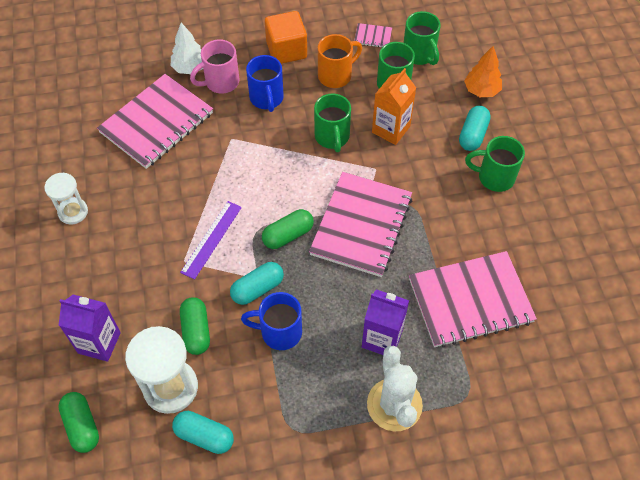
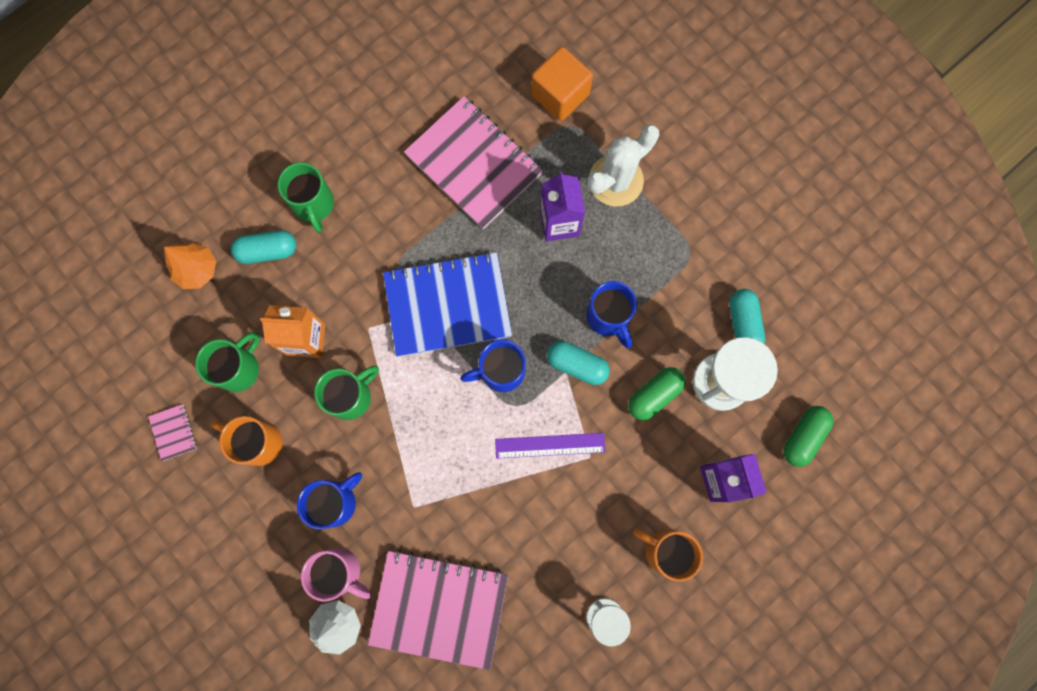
camera: 120 degrees left, 20 degrees up
green capsule [262,209,314,249] -> blue mug [460,339,526,392]
orange cube [265,11,307,64] -> orange cube moved to [531,47,593,121]
pink notebook [309,172,412,277] -> blue notebook [383,252,512,357]
green mug [404,11,441,65] -> none
none -> orange mug [633,529,703,582]

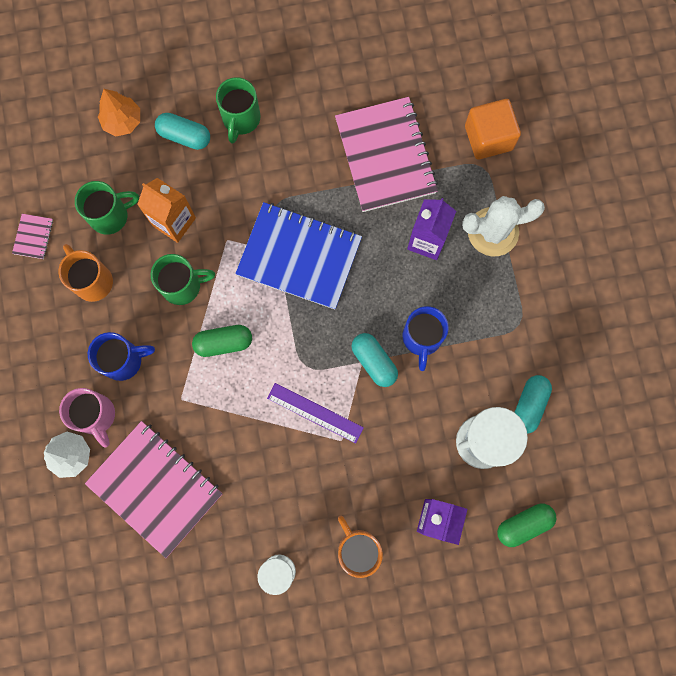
camera: 30 degrees right, 0 degrees up
blue mug [460,339,526,392] -> none
green capsule [628,367,685,421] -> green capsule moved to [192,325,252,357]

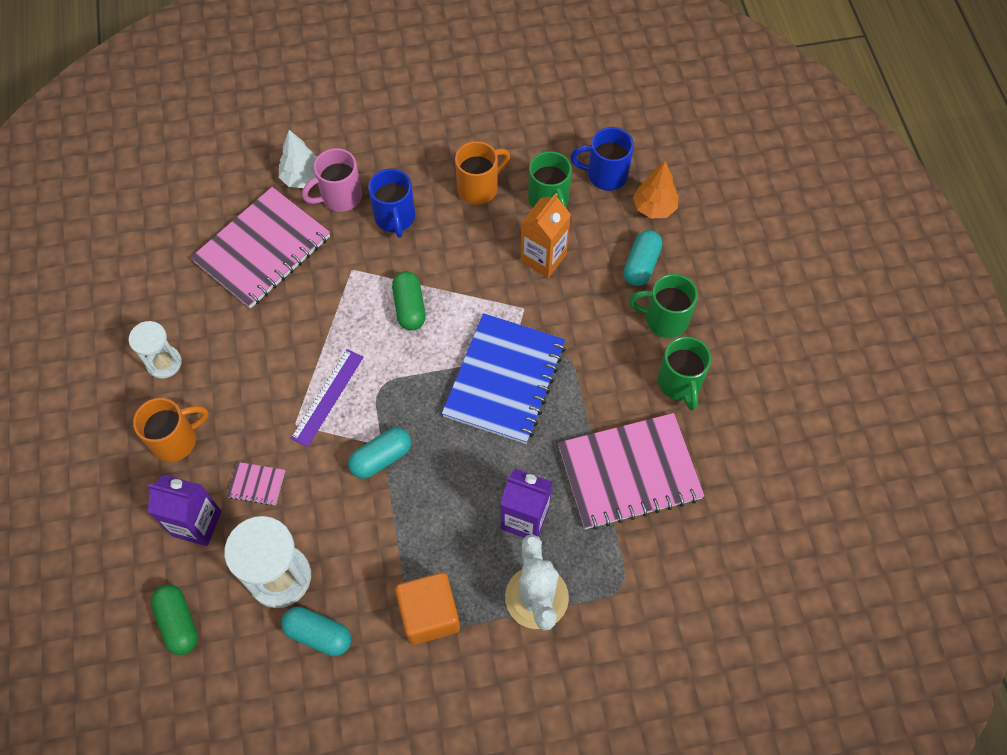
camera: 90 degrees right, 15 degrees down
pink notebook [12,214,53,259] -> pink notebook moved to [227,462,285,506]
green mug [151,254,215,305] -> green mug moved to [658,336,712,411]
blue mug [403,306,449,371] -> blue mug moved to [570,127,634,191]
orange cube [465,99,521,160] -> orange cube moved to [395,572,460,645]

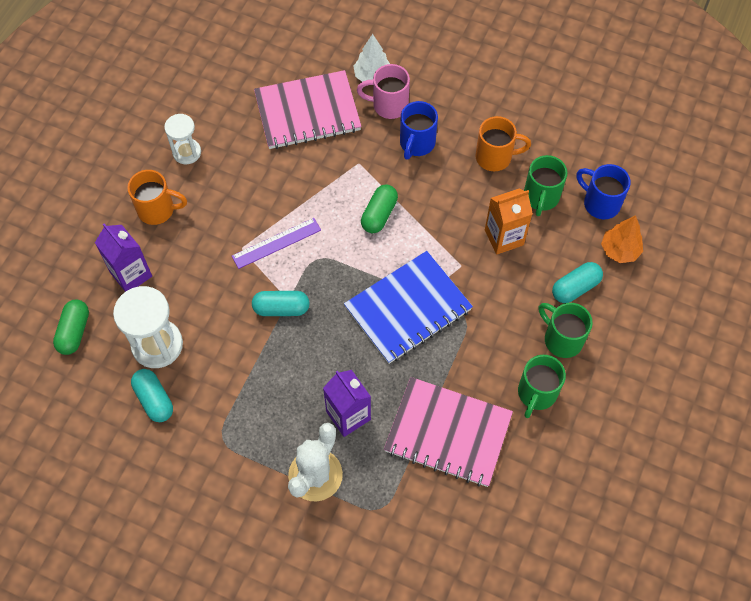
camera: 35 degrees right, 0 degrees up
pink notebook [227,462,285,506] -> none
orange cube [395,572,460,645] -> none

